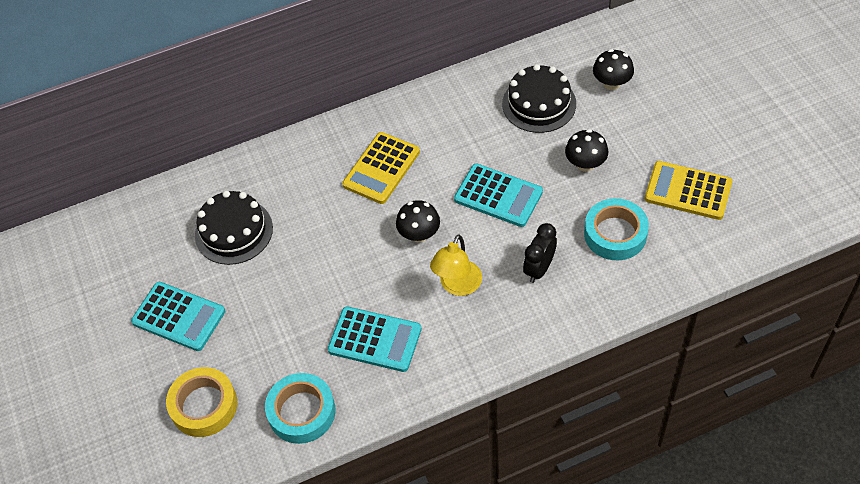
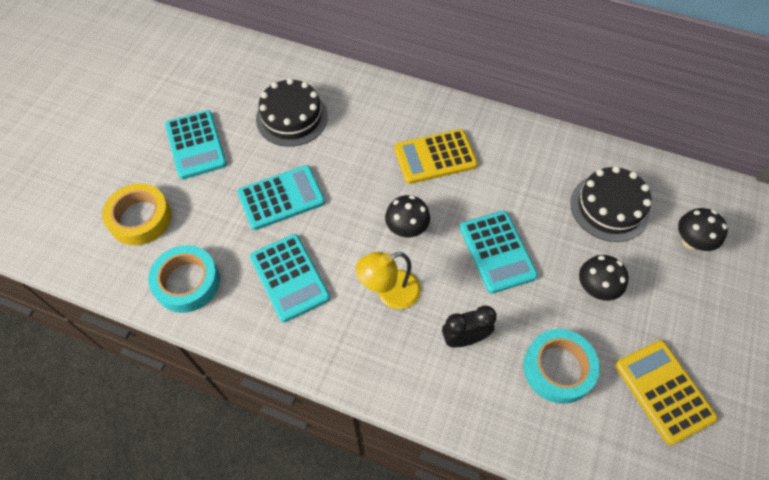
camera: 40 degrees right, 5 degrees up
none -> turquoise calculator [237,165,325,230]

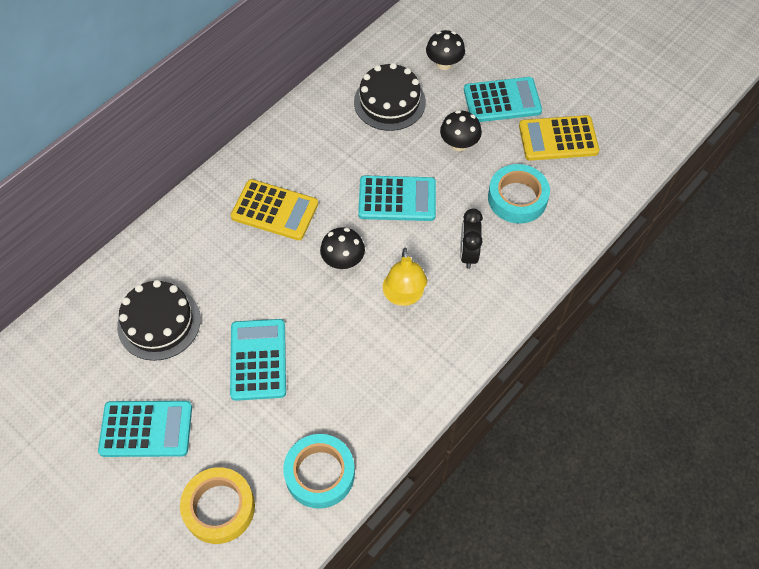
camera: 70 degrees left, 0 degrees up
turquoise calculator [250,234,330,322] -> turquoise calculator moved to [464,77,542,122]
yellow calculator [394,129,478,184] -> yellow calculator turned 75 degrees counterclockwise [231,179,318,240]

